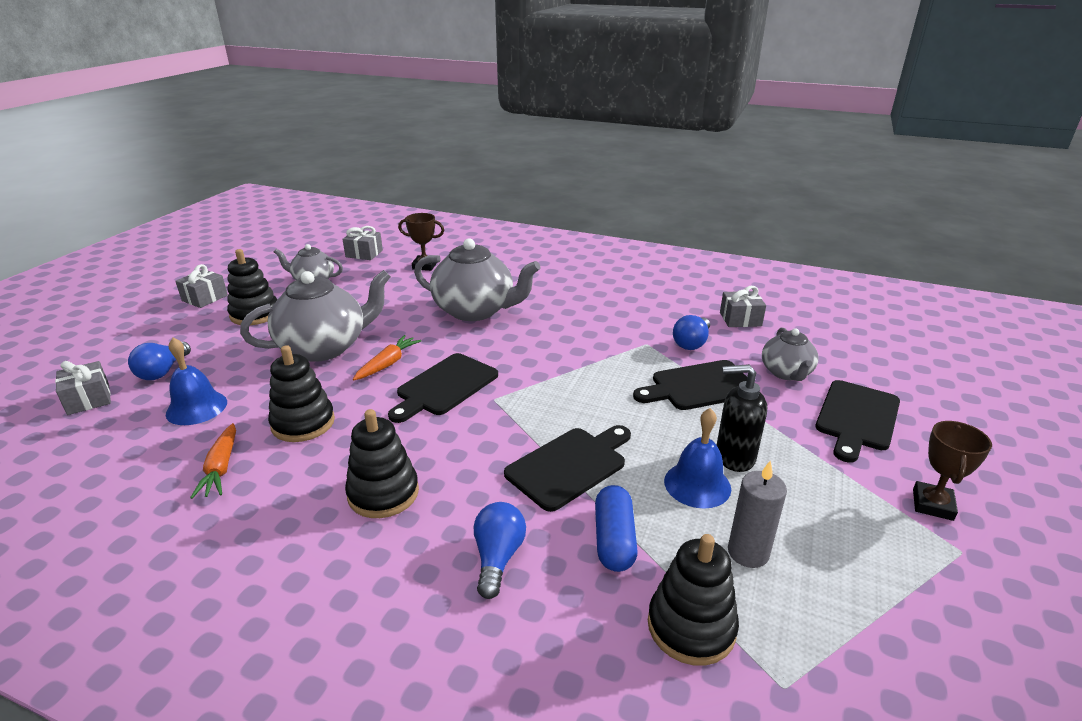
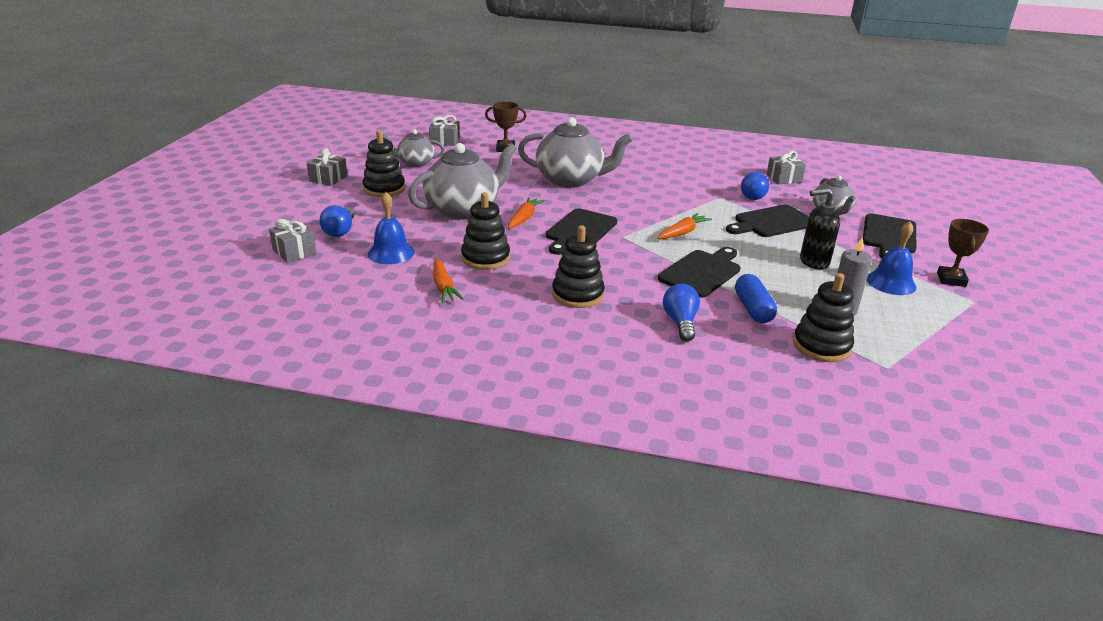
camera: 10 degrees left, 0 degrees up
blue bell [664,408,731,508] -> blue bell moved to [867,221,916,295]
none -> orange carrot [658,213,712,239]

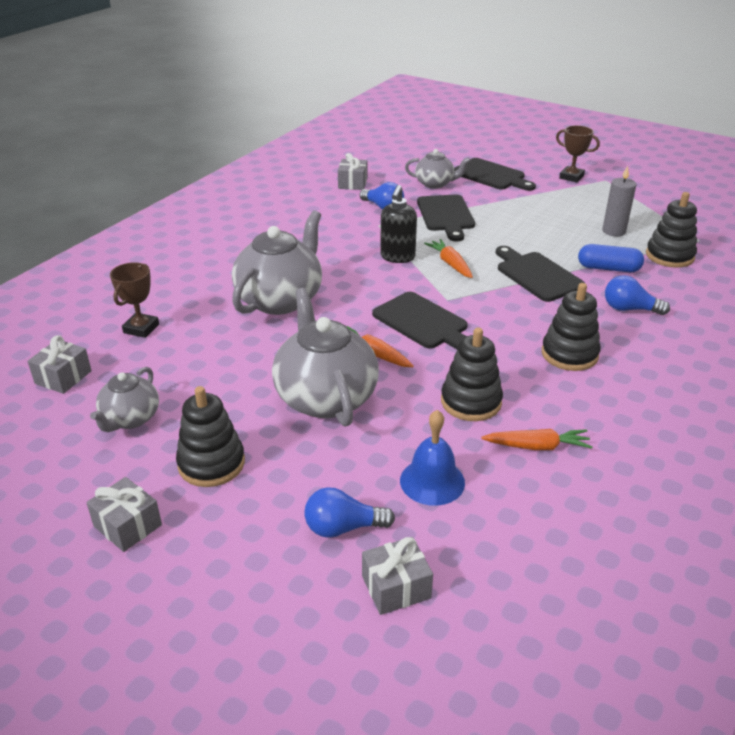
camera: 70 degrees left, 5 degrees up
blue light bulb [319,205,354,237] -> blue light bulb turned 150 degrees clockwise [304,487,395,538]
black soap dispenser [800,188,840,269] -> black soap dispenser moved to [380,185,417,263]
blue bell [867,221,916,295] -> none

